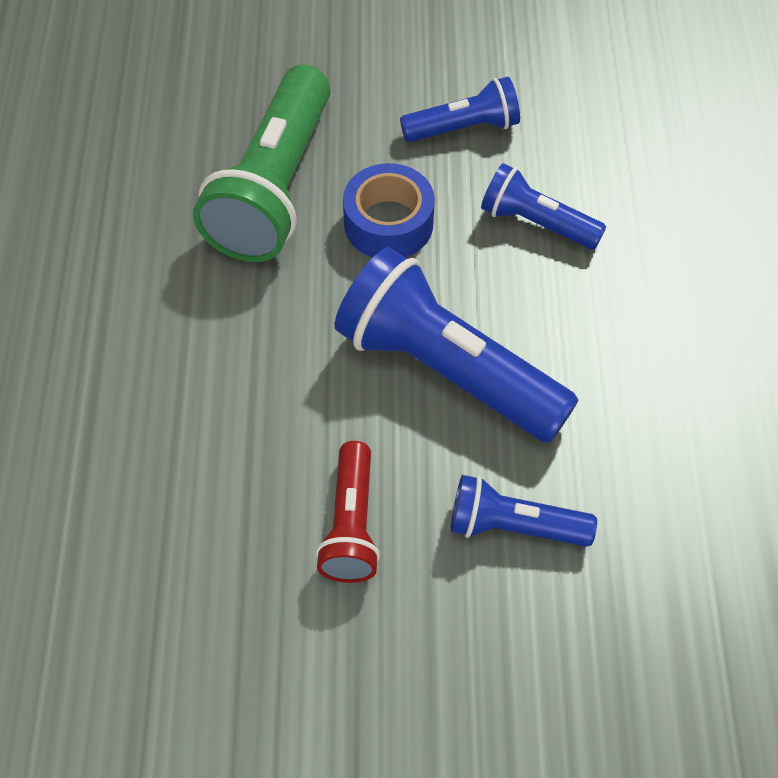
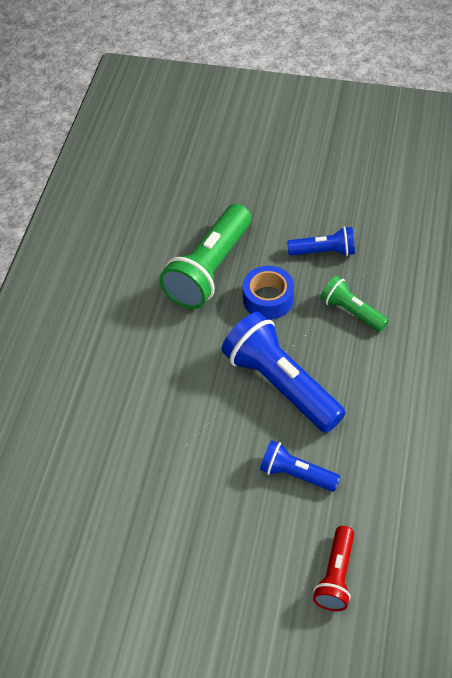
camera: 15 degrees right, 5 degrees down
red flashlight [316,441,380,583] -> red flashlight moved to [313,526,354,611]
blue flashlight [481,163,606,250] -> green flashlight [320,276,389,332]

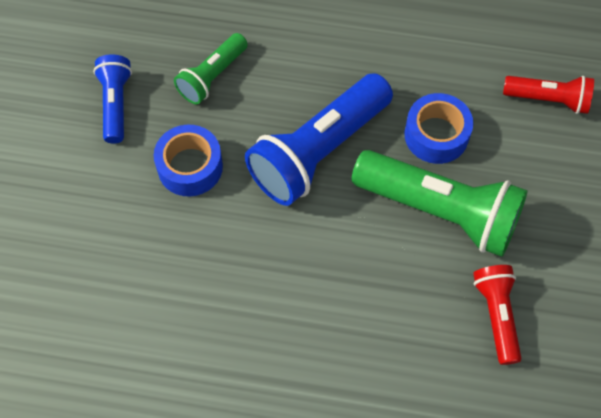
camera: 95 degrees left, 10 degrees up
green flashlight [159,204,251,309] -> green flashlight moved to [352,150,528,257]
blue flashlight [260,440,340,492] -> blue tape [404,93,473,164]
none -> red flashlight [473,265,522,365]

